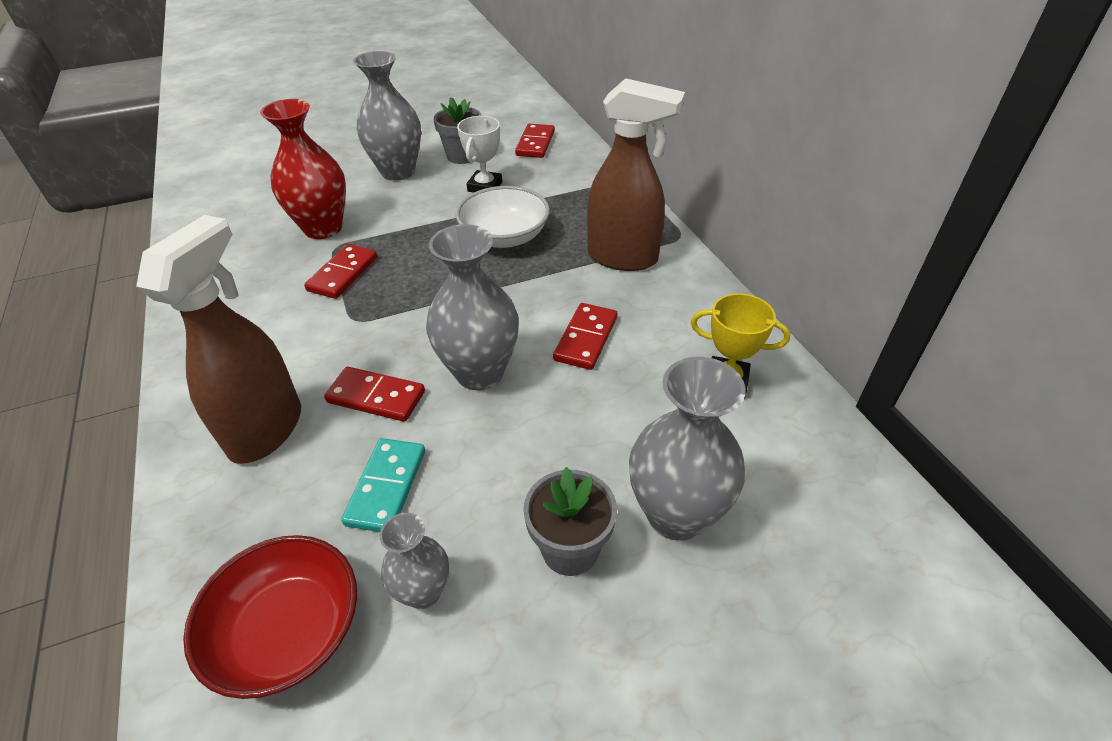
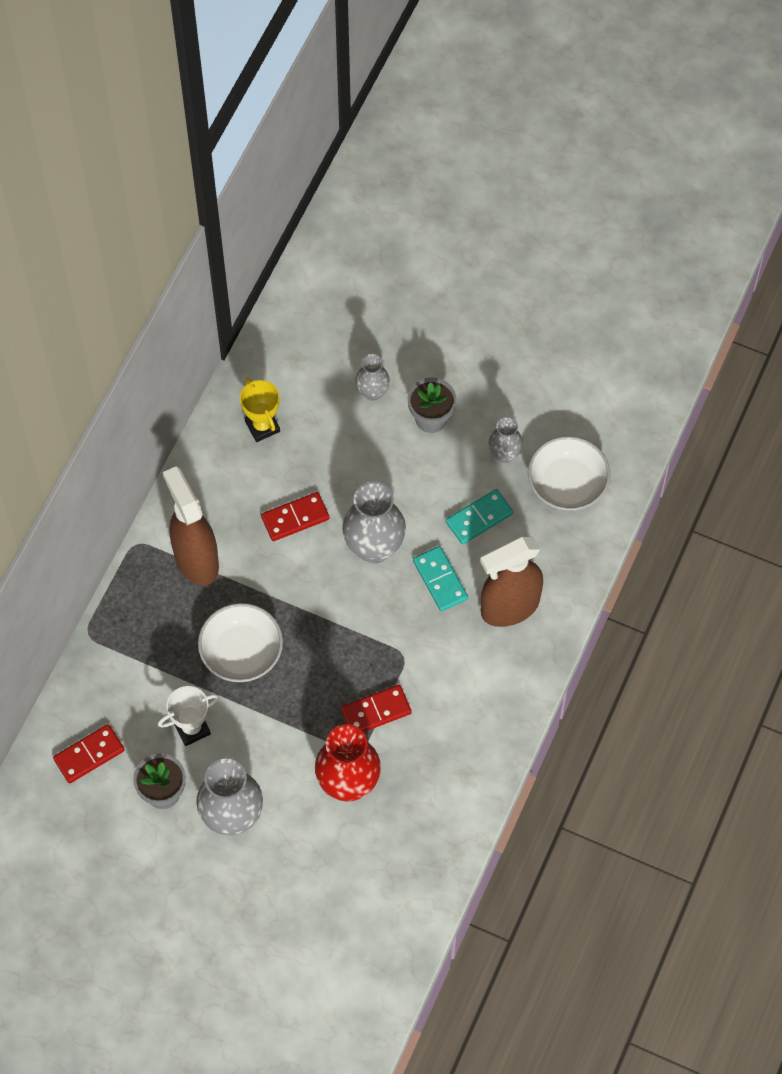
camera: 135 degrees left, 20 degrees up
red bowl [183,535,357,699] -> white bowl [528,436,610,511]
red domino [324,367,425,422] -> turquoise domino [413,546,468,611]
grey vase [629,357,746,540] -> grey vase [355,354,390,401], size x0.56

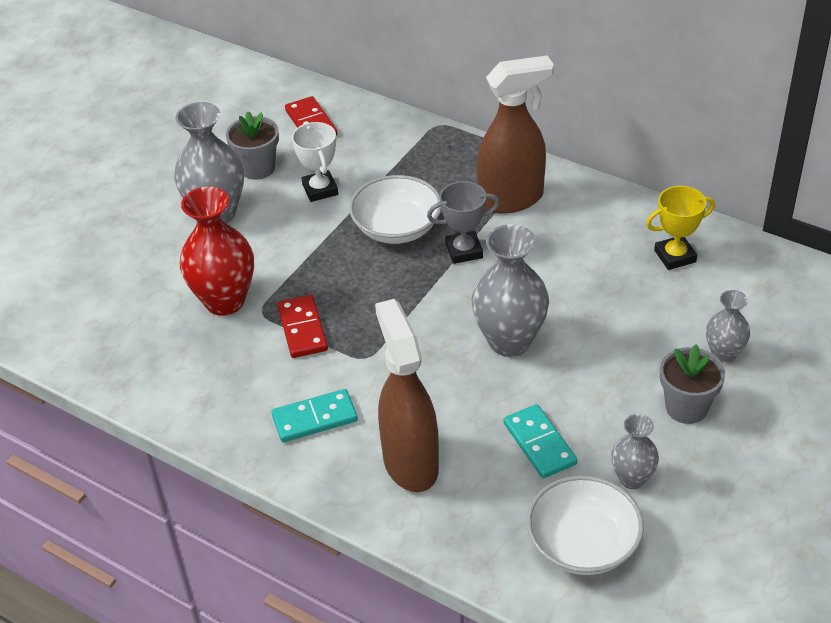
camera: 100 degrees right, 20 degrees down
red domino [261,492,330,541] -> none
turquoise domino [413,546,468,611] -> turquoise domino moved to [271,389,358,442]
none -> grey trophy [427,181,499,264]

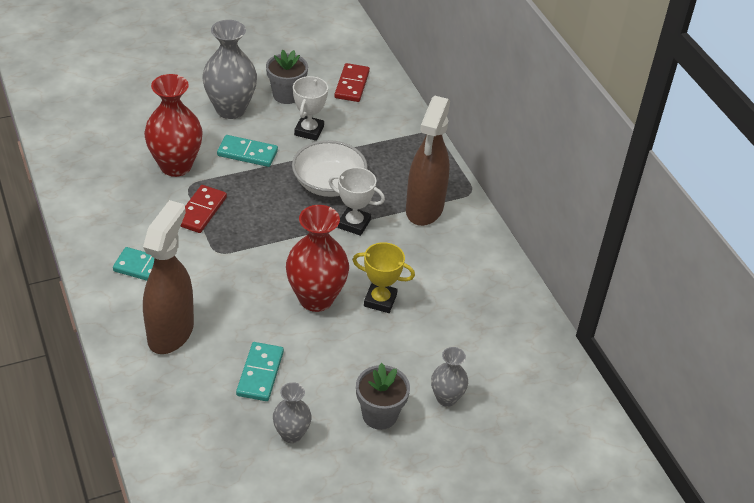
camera: 30 degrees right, 0 degrees up
grey trophy [427,181,499,264] -> white trophy [329,167,385,236]
grey vase [472,224,549,357] -> red vase [286,205,349,312]
brown spray bottle [477,55,554,213] -> brown spray bottle turned 90 degrees clockwise [406,96,450,226]
white bowl [527,476,644,575] -> none
yellow trophy [646,186,715,270] -> yellow trophy moved to [353,242,415,313]
none -> turquoise domino [217,135,278,167]

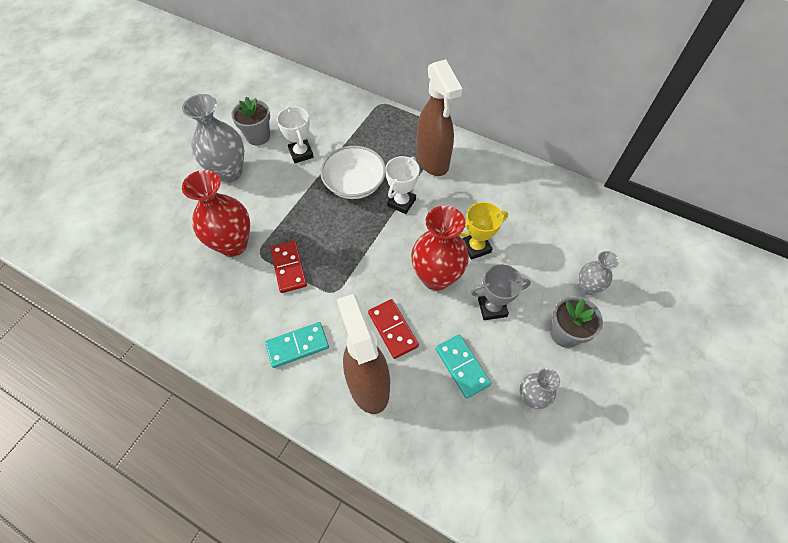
camera: 35 degrees left, 15 degrees up
turquoise domino [217,135,278,167] -> none
white trophy [329,167,385,236] -> white trophy turned 45 degrees counterclockwise [385,156,420,214]
red domino [334,63,370,102] -> red domino moved to [368,299,419,359]
none -> grey trophy [471,264,531,320]

